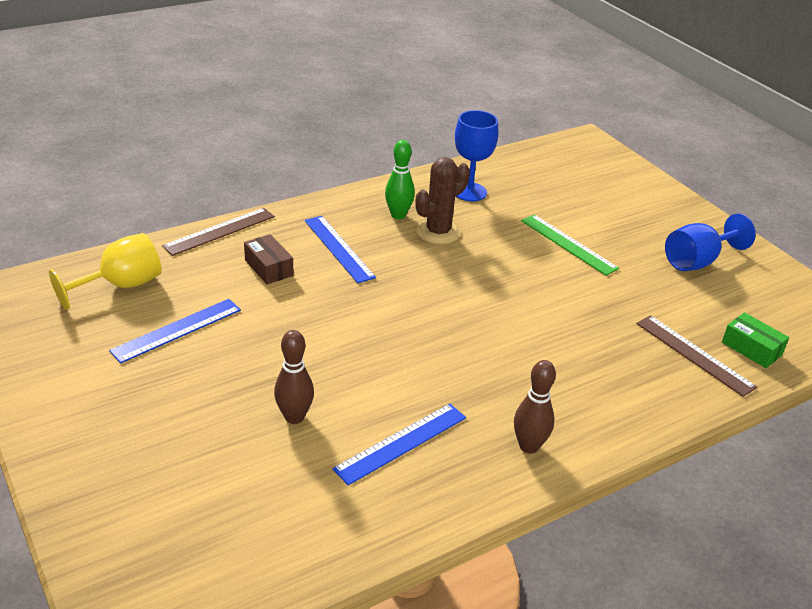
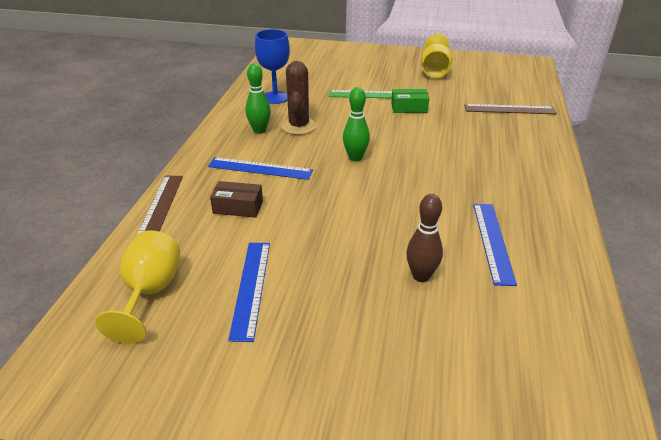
camera: 45 degrees left, 0 degrees up
brown bowling pin [514,360,556,454] -> none
blue goblet [665,214,756,271] -> yellow goblet [421,34,452,78]
green box [722,312,789,368] -> green box moved to [391,89,429,113]
none -> green bowling pin [343,87,370,161]

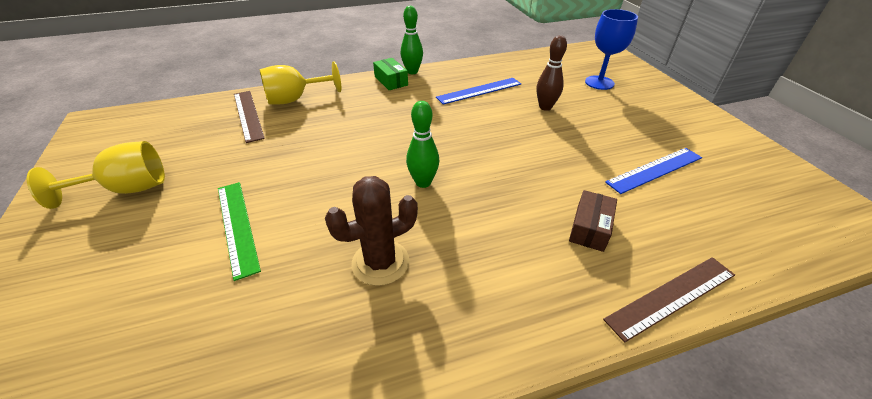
camera: 120 degrees left, 5 degrees up
yellow goblet [95,230,180,344] -> yellow goblet moved to [260,61,341,104]
blue ruler [208,157,313,180] -> none
brown box [210,181,263,218] -> brown box turned 45 degrees clockwise [569,190,617,252]
green bowling pin [246,63,271,134] -> green bowling pin moved to [401,6,423,74]
blue goblet [255,29,290,104] -> blue goblet moved to [585,9,638,90]
green box [391,89,429,113] -> green box moved to [373,58,408,90]

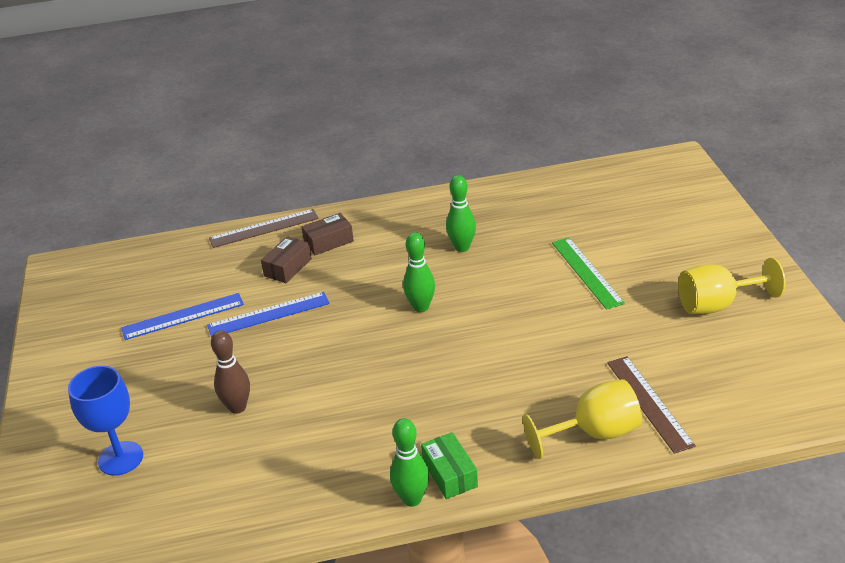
camera: 170 degrees left, 5 degrees down
brown cactus [325,176,418,286] -> green bowling pin [446,175,476,252]
blue ruler [436,78,521,105] -> blue ruler moved to [207,292,329,337]
none -> brown box [301,213,354,255]

